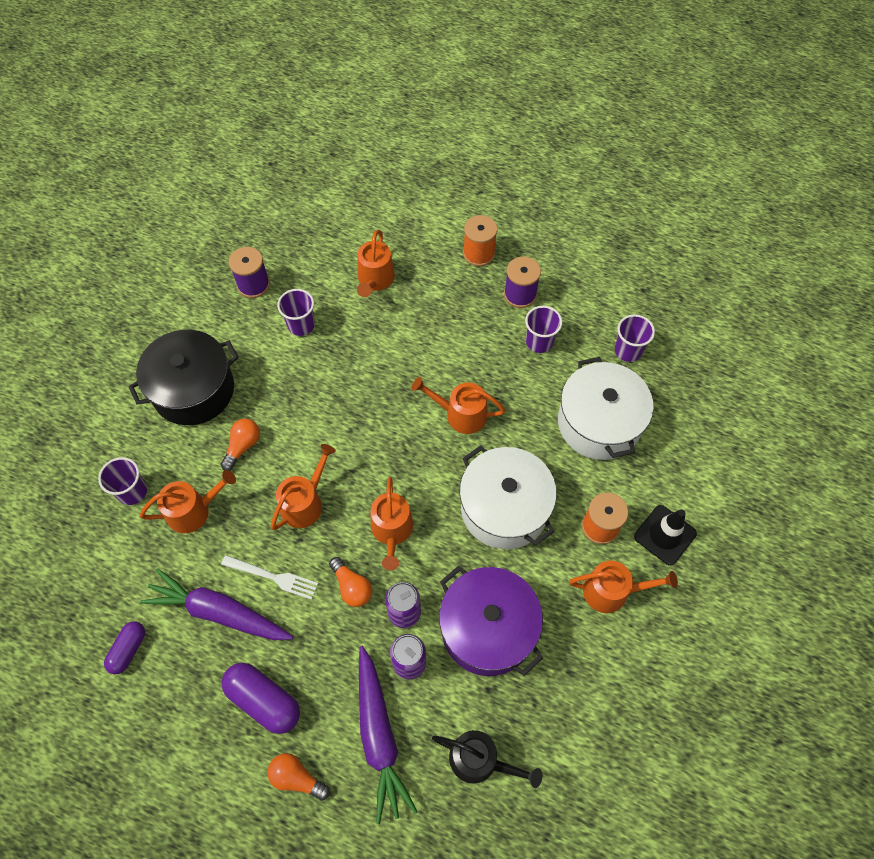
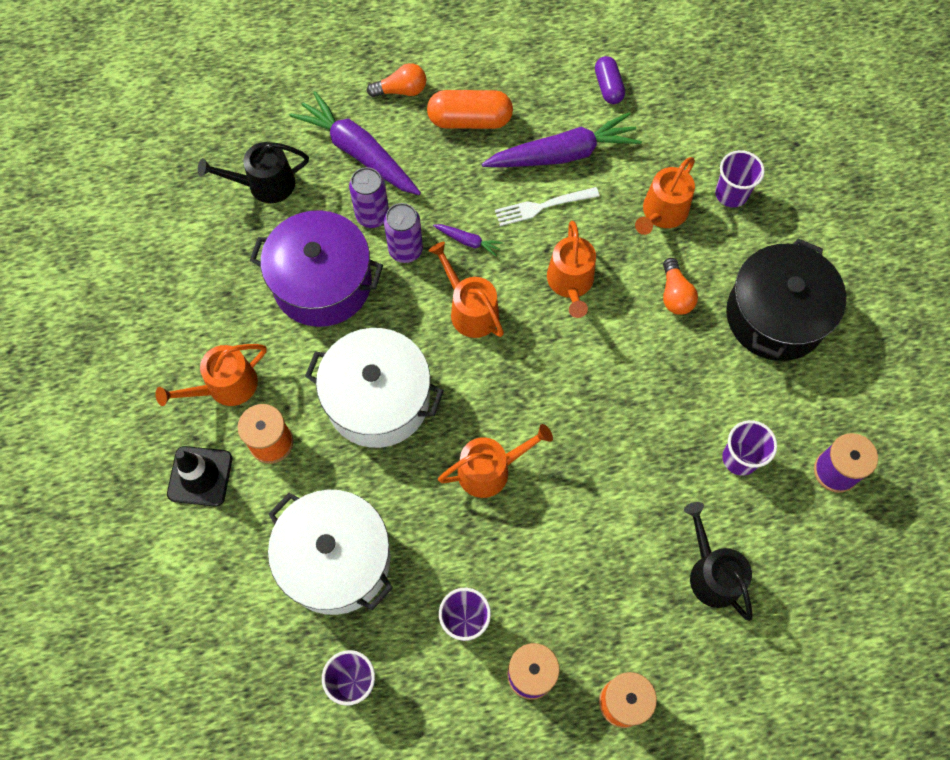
camera: 145 degrees right, 5 degrees up
purple capsule [222,663,300,734] -> orange capsule [427,90,513,129]
orange light bulb [329,557,372,607] -> purple carrot [433,224,503,257]
orange watering can [357,230,395,297] -> black watering can [684,502,752,620]

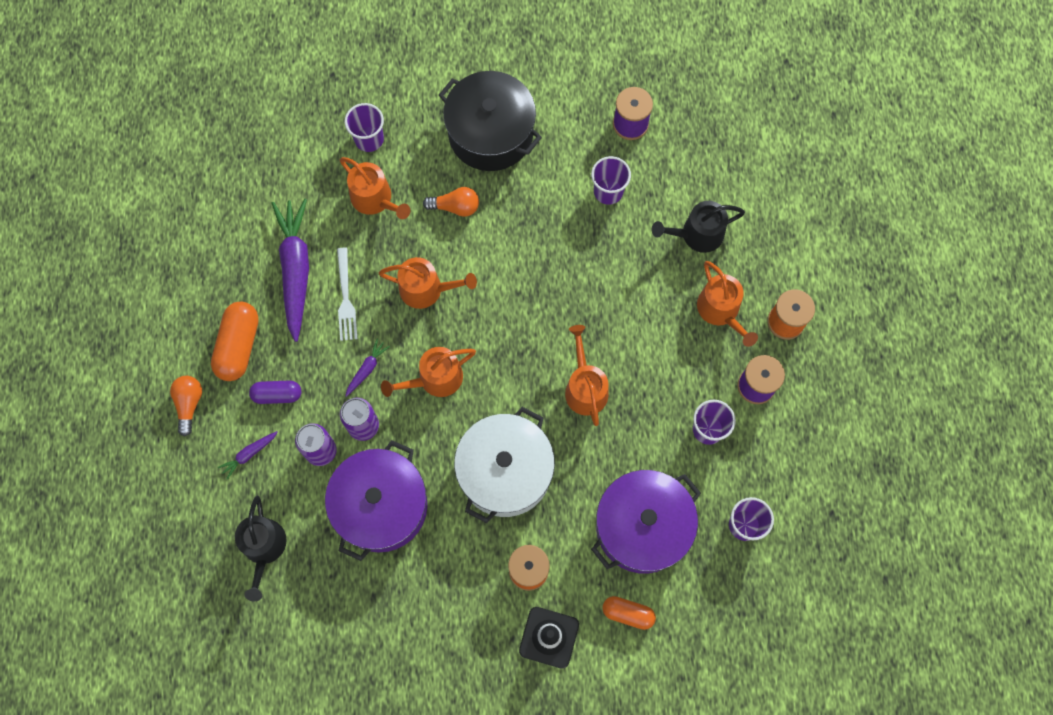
camera: 80 degrees left, 5 degrees up
orange watering can [155,344,267,406] -> orange watering can moved to [697,261,758,347]
white pot [268,490,393,615] -> purple pot [591,470,701,574]
purple carrot [290,91,421,195] -> purple carrot [218,431,278,480], size x0.44
purple capsule [595,56,625,104] -> purple capsule moved to [249,380,301,404]
none -> orange capsule [602,596,656,630]

